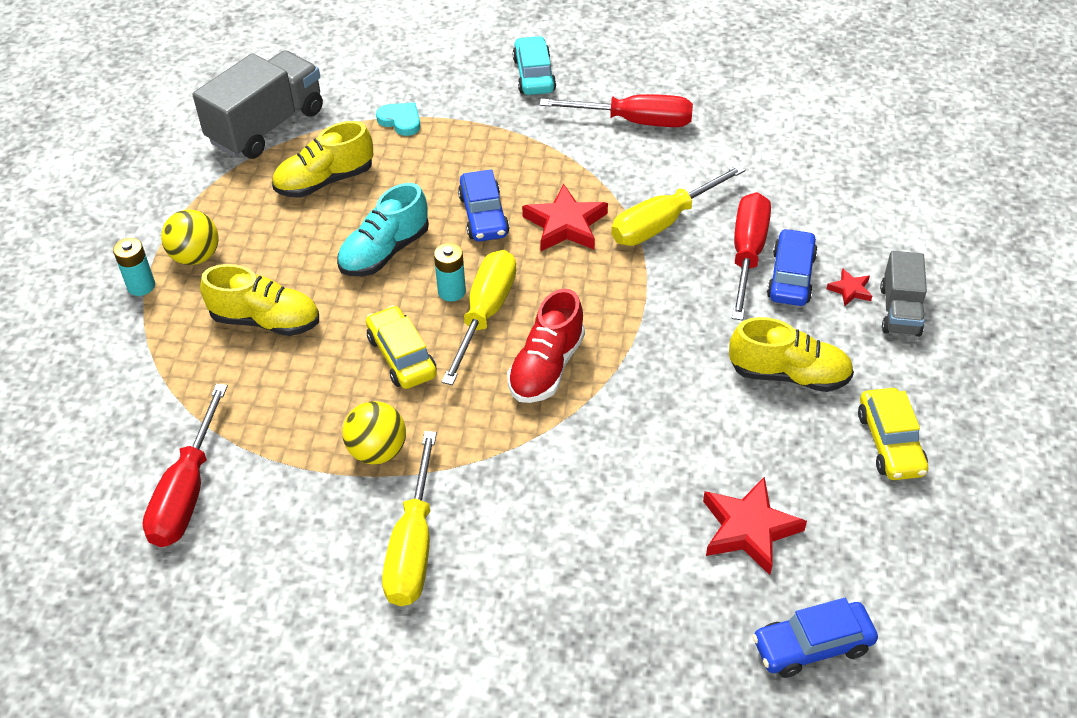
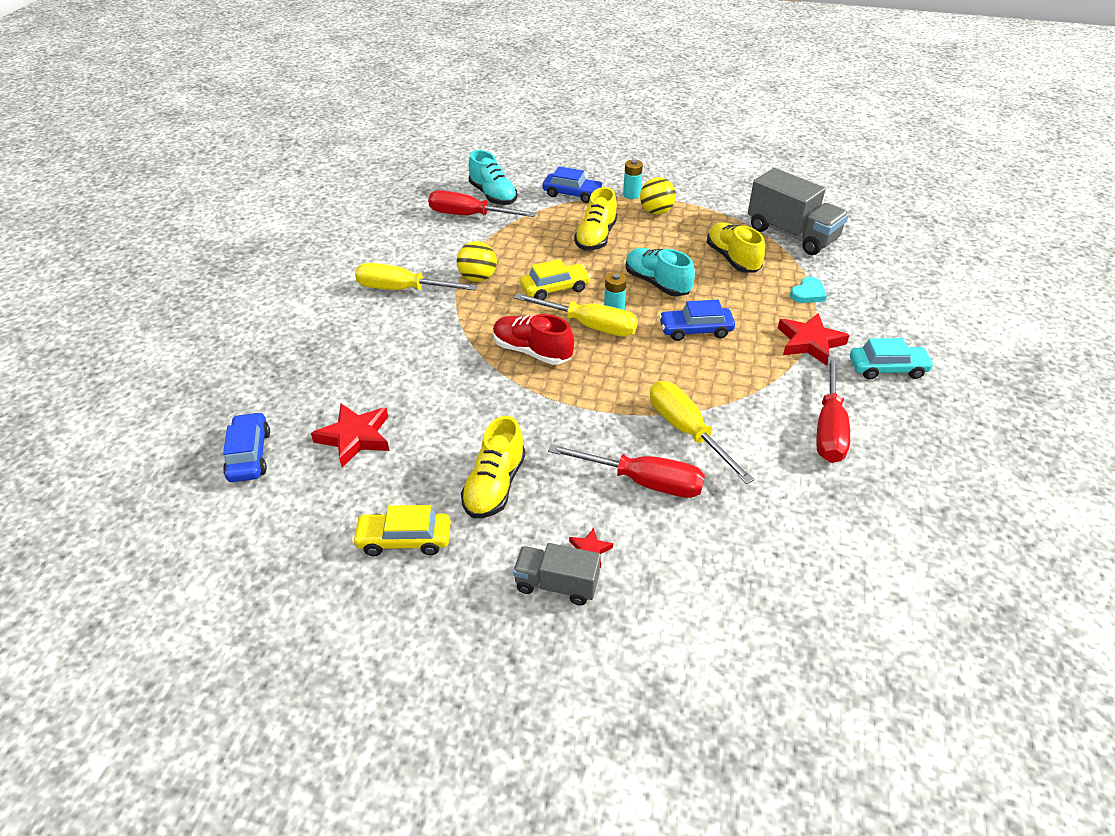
camera: 95 degrees right, 5 degrees down
red star [522,184,608,251] -> red star moved to [778,313,850,366]
blue car [767,228,818,306] -> blue car moved to [543,166,604,203]
none -> turquoise shoe [469,150,517,205]

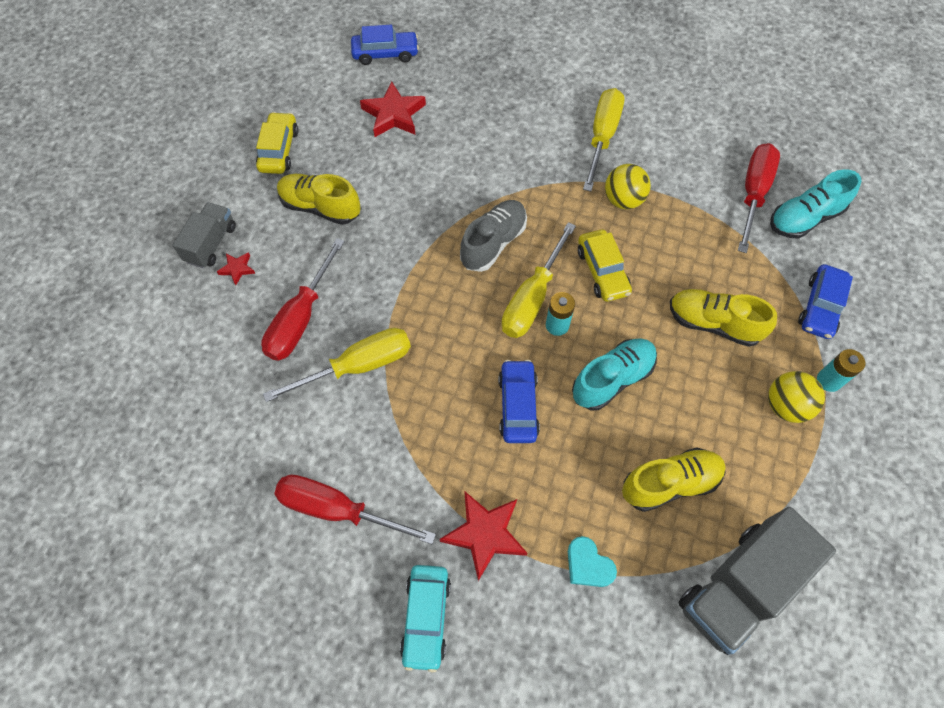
camera: 95 degrees right, 20 degrees up
red shoe [493,314,574,365] -> grey shoe [460,200,527,272]

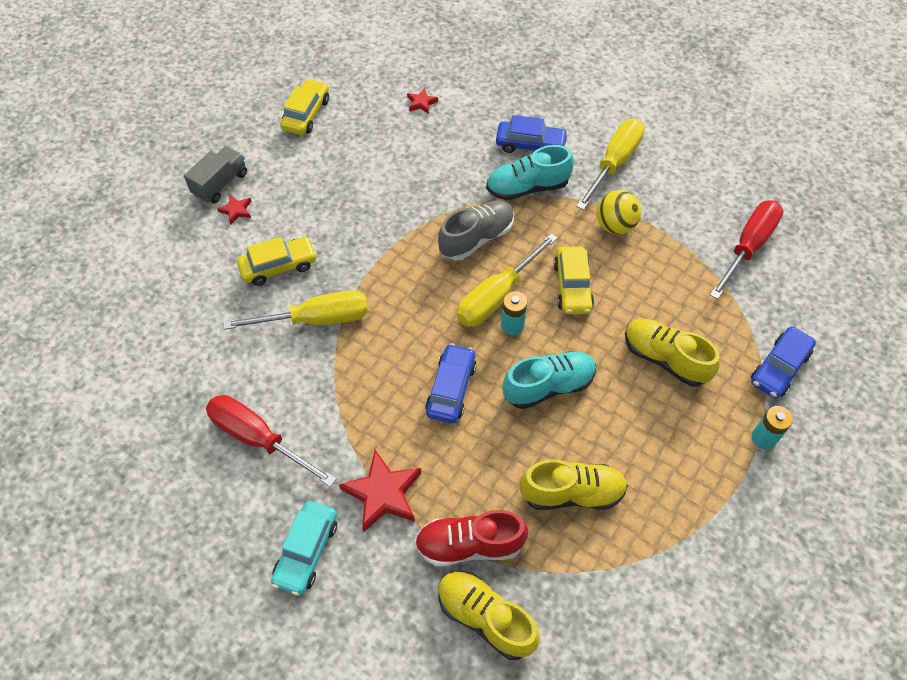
camera: 15 degrees right, 5 degrees down
red screwdriver [261,238,345,361] -> yellow car [237,237,317,286]
yellow shoe [277,174,361,225] -> yellow shoe moved to [438,571,540,660]
blue car [351,25,419,65] -> blue car moved to [496,115,568,153]
red star [360,82,426,137] -> red star [407,88,438,114], size x0.50
turquoise heart [568,536,617,587] -> red shoe [415,510,528,567]
grey truck [679,507,836,655] -> none
yellow ball [768,371,825,423] -> none
turquoise shoe [770,169,862,239] -> turquoise shoe moved to [486,145,574,200]

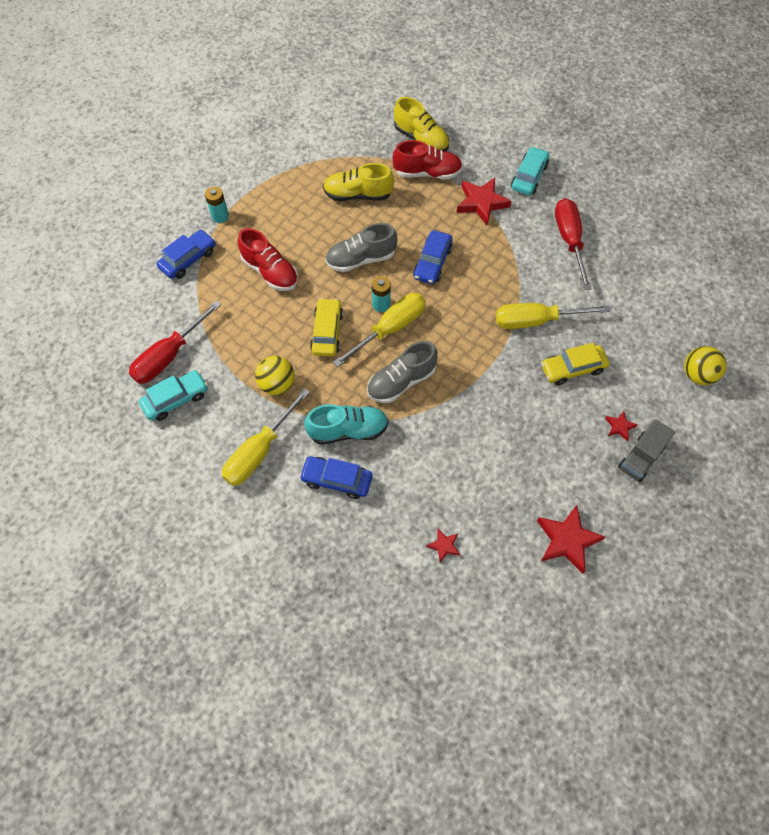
camera: 175 degrees left, 5 degrees up
red screwdriver [206,395,336,487] -> red screwdriver turned 135 degrees counterclockwise [555,198,592,290]
yellow car [280,79,329,135] -> red star [537,505,605,574]
turquoise shoe [503,351,596,409] -> grey shoe [325,223,397,272]
yellow shoe [625,319,720,387] -> red shoe [238,228,298,291]
none -> turquoise car [139,370,208,421]
none -> yellow ball [684,346,727,385]

